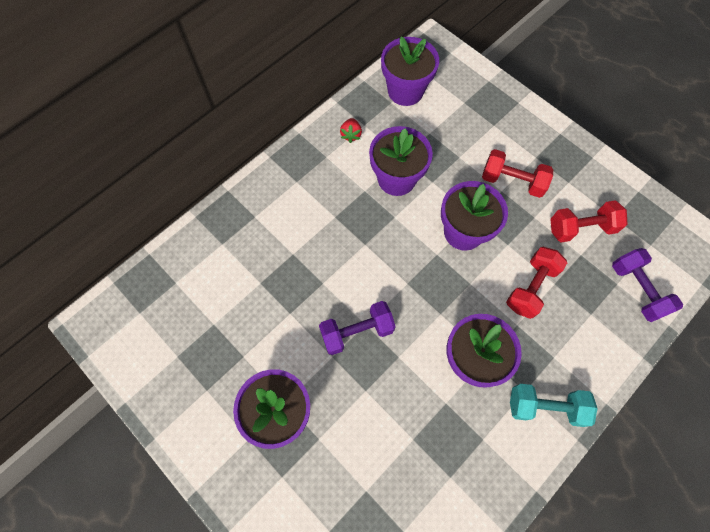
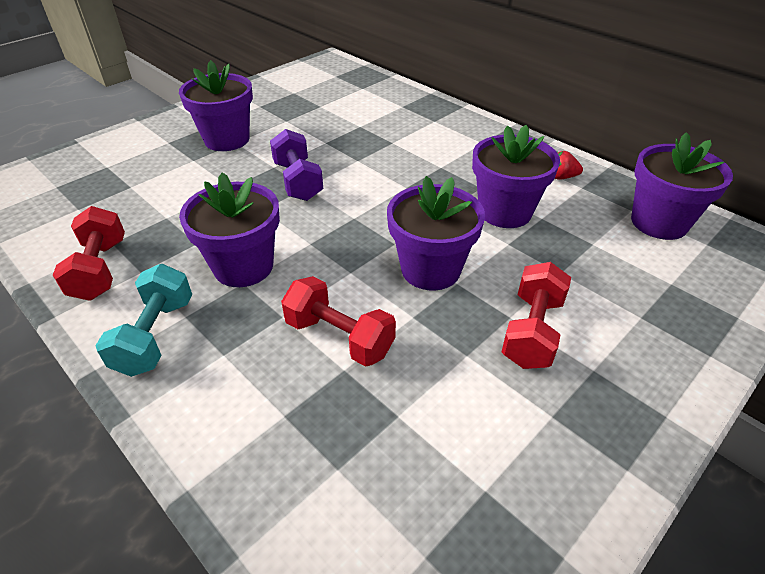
camera: 90 degrees right, 25 degrees down
red dumbbell [550,200,627,243] -> red dumbbell moved to [53,206,125,301]
purple dumbbell [612,248,683,322] -> none

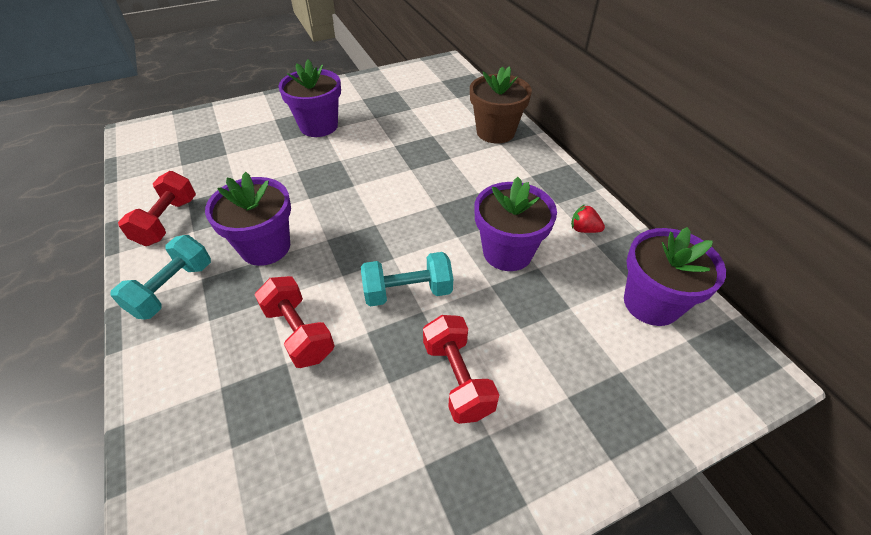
camera: 20 degrees right, 5 degrees up
purple dumbbell [270,129,323,201] -> none
purple flower pot [387,176,485,291] -> turquoise dumbbell [361,252,453,307]
red dumbbell [502,262,571,369] -> red dumbbell turned 60 degrees counterclockwise [423,315,499,424]
none -> brown flower pot [470,66,532,144]

